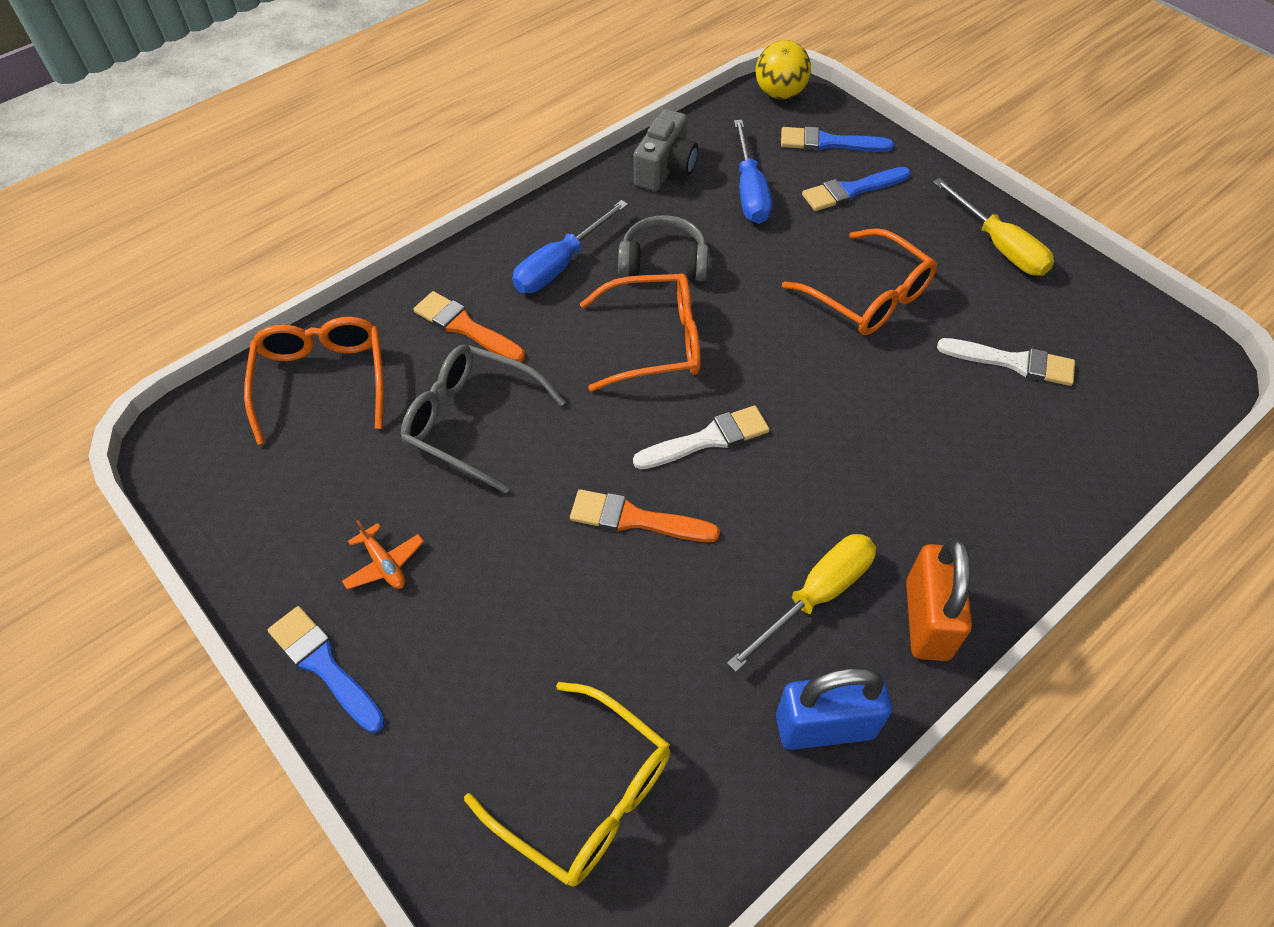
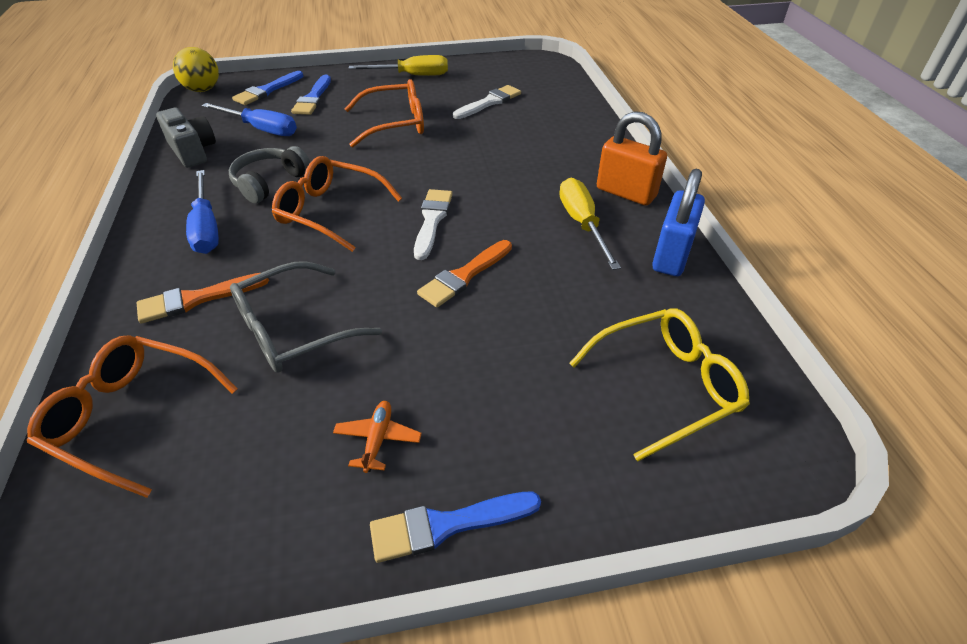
camera: 60 degrees left, 10 degrees down
orange plane [342,520,424,589] -> orange plane turned 75 degrees counterclockwise [333,401,422,473]
orange glasses [580,273,701,391] -> orange glasses turned 90 degrees counterclockwise [272,156,402,252]

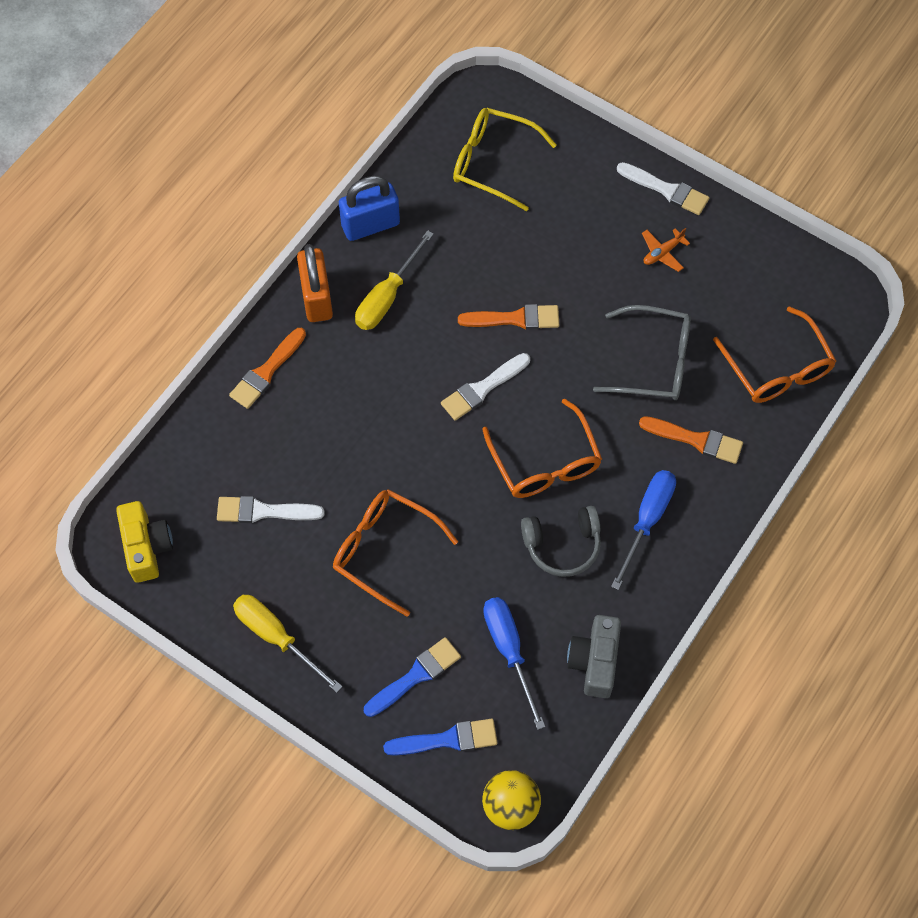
camera: 135 degrees left, 20 degrees up
blue brush [370,492,541,563] -> white brush [617,162,709,215]
none -> yellow camera [116,501,173,583]
none -> orange brush [229,328,306,409]

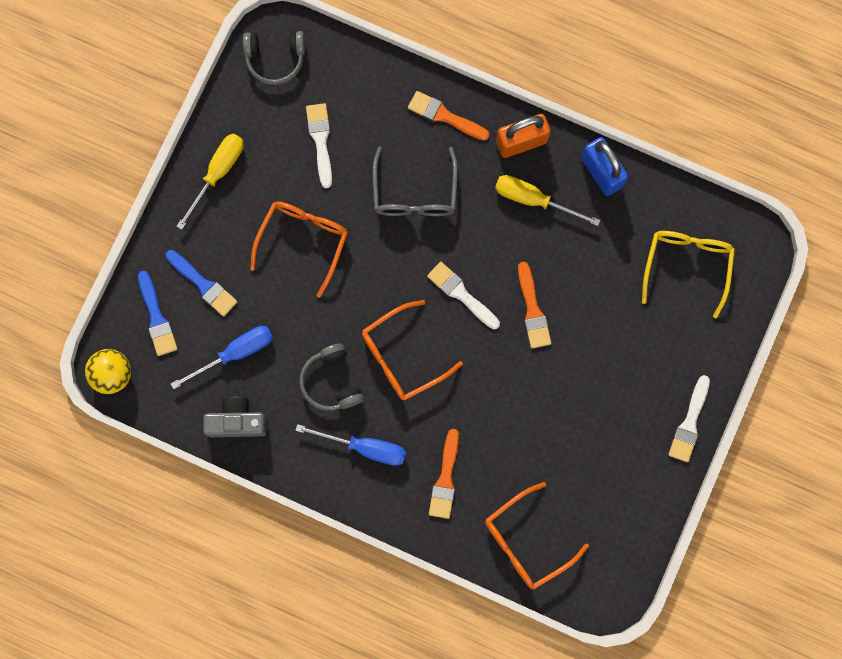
camera: 80 degrees right, 15 degrees up
yellow camera [116,501,173,583] -> grey headphones [243,31,305,85]
grey glasses [593,305,691,400] -> grey glasses moved to [372,146,458,216]
orange plane [642,228,690,272] -> none

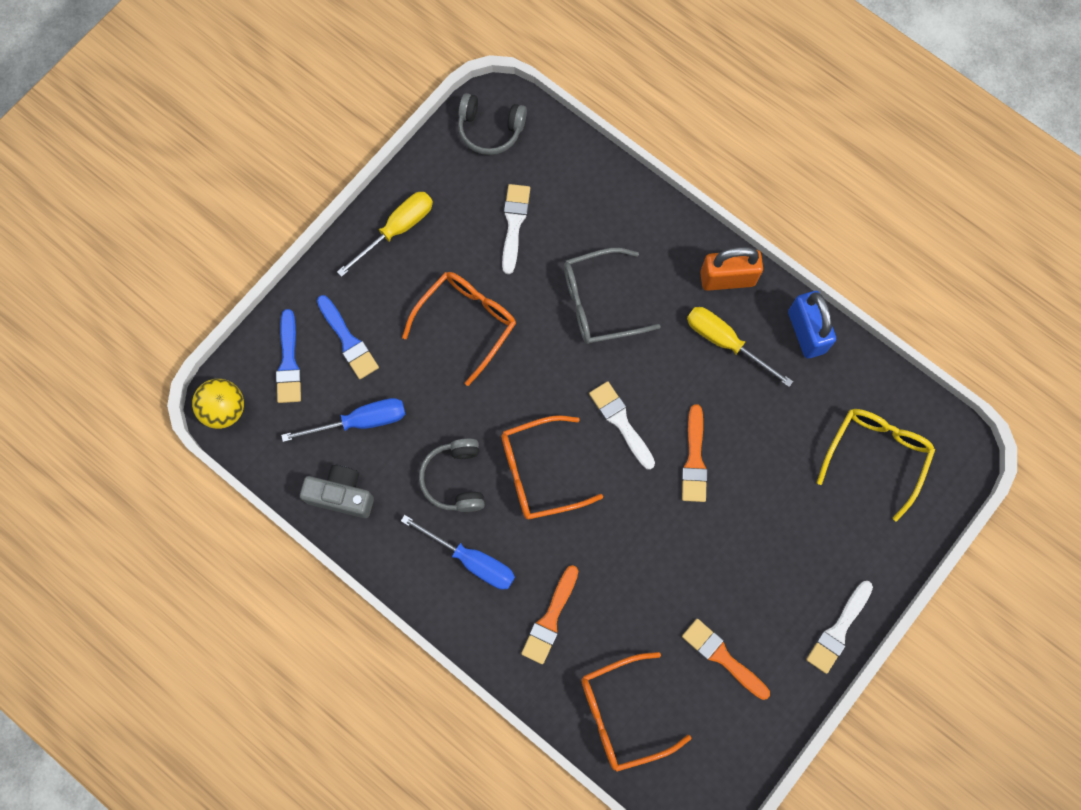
camera: 15 degrees right, 5 degrees down
grey glasses [372,146,458,216] -> grey glasses turned 60 degrees clockwise [564,248,661,344]
orange brush [408,91,490,141] -> orange brush moved to [682,619,770,700]

